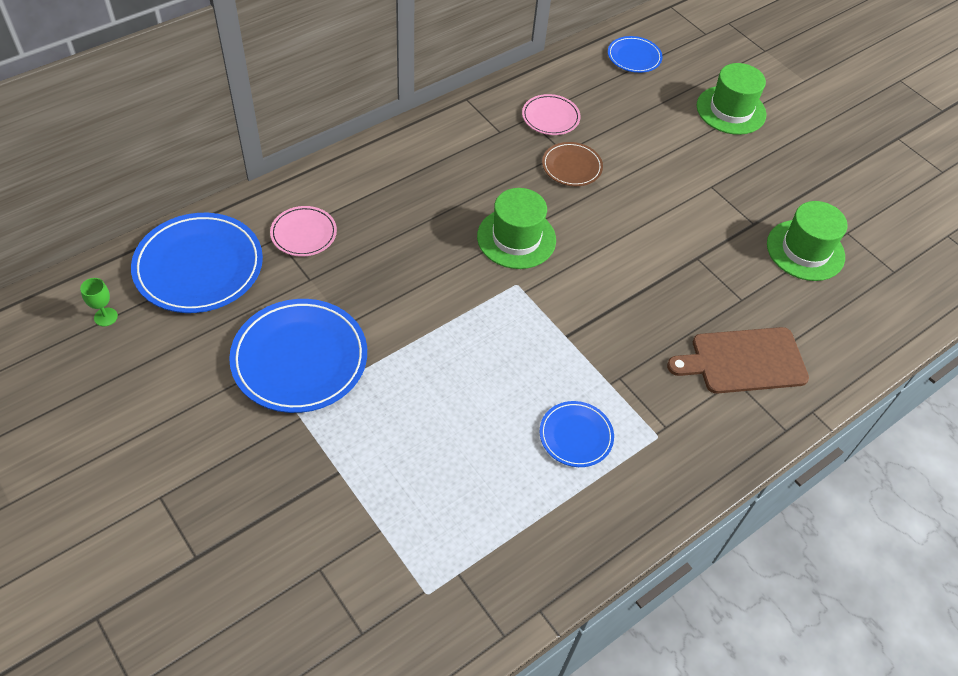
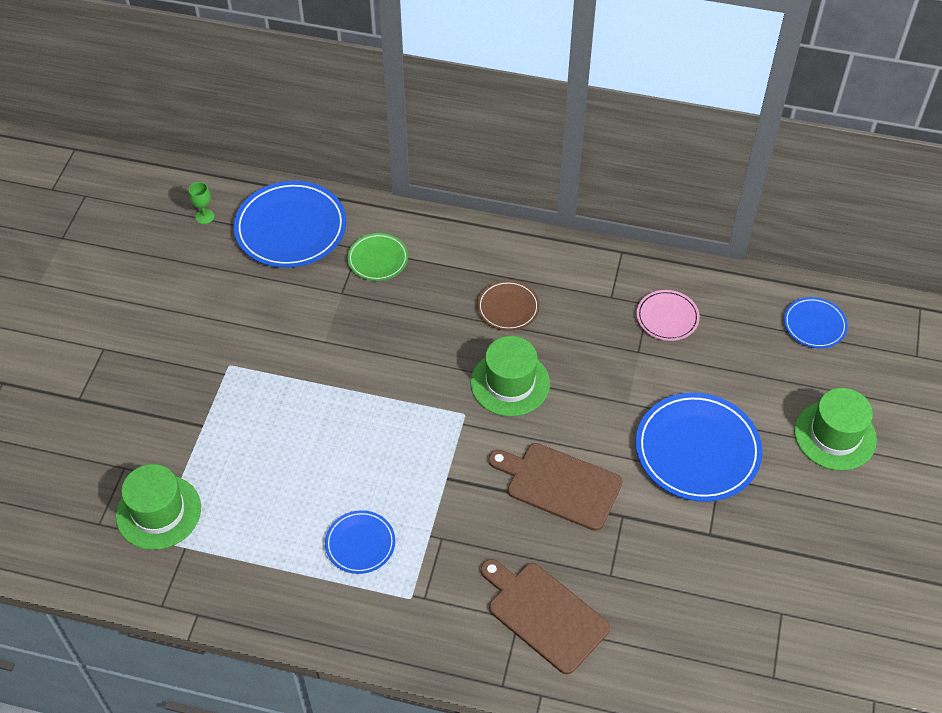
camera: 55 degrees right, 0 degrees up
blue plate [229,299,367,413] -> blue plate moved to [636,393,763,502]
pink plate [270,206,337,257] -> green plate [347,233,408,281]
brown plate [542,142,603,186] -> brown plate moved to [477,280,540,331]
green hat [767,201,848,281] -> green hat moved to [116,464,201,550]
none -> brown cutting board [488,443,623,531]

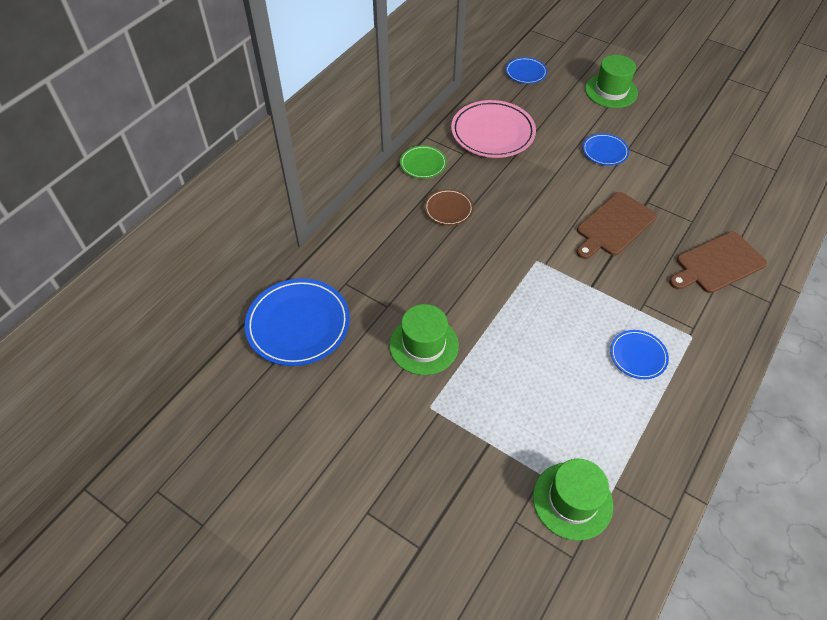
camera: 70 degrees left, 0 degrees up
green goblet [189,182,214,224] -> none
green plate [347,233,408,281] -> green plate moved to [400,145,447,179]
green hat [471,336,550,417] -> green hat moved to [389,304,459,375]
blue plate [636,393,763,502] -> blue plate [582,133,629,166], size x0.53
pink plate [637,290,700,341] -> pink plate [451,100,536,158], size x1.87

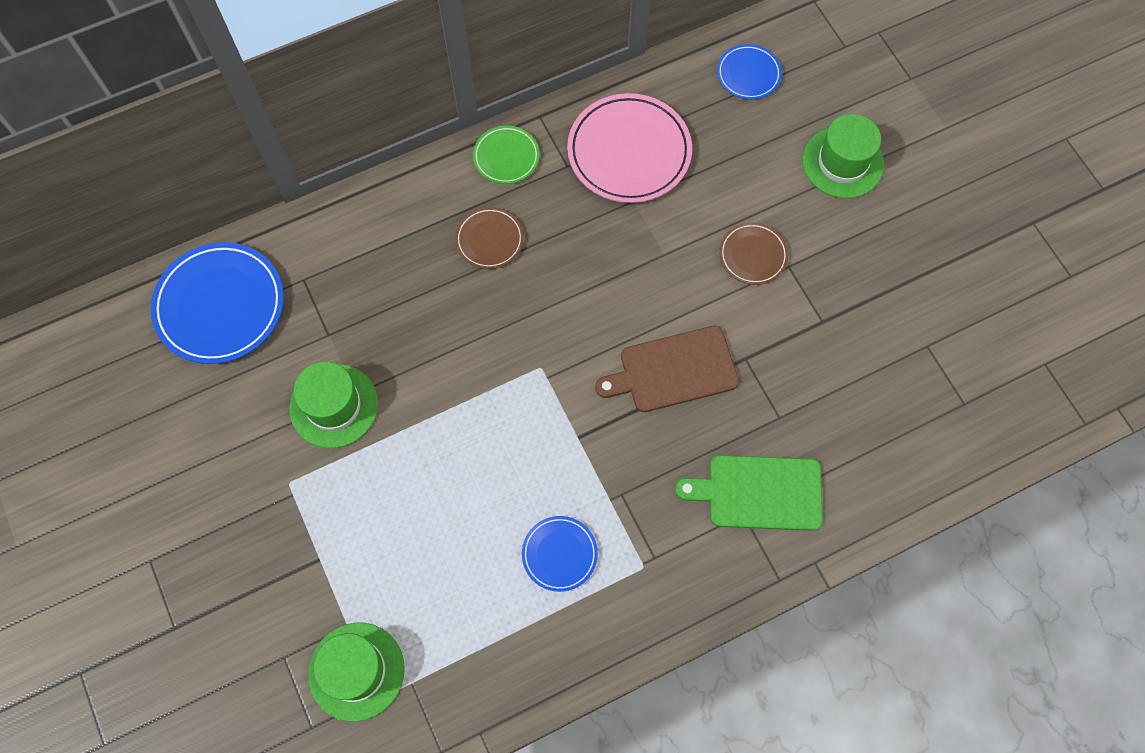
camera: 30 degrees right, 15 degrees up
blue plate [582,133,629,166] -> brown plate [719,222,789,285]
brown cutting board [669,231,767,293] -> green cutting board [675,455,823,531]

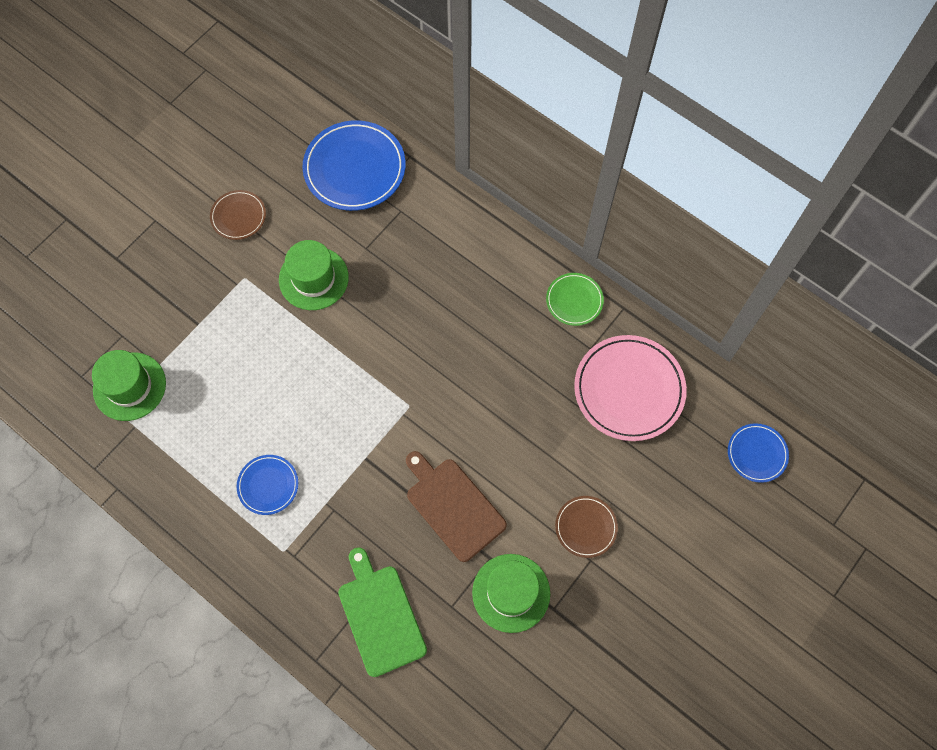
camera: 65 degrees right, 0 degrees up
brown plate [455,207,524,269] -> brown plate moved to [210,190,266,240]
green hat [802,114,884,198] -> green hat moved to [472,554,550,633]

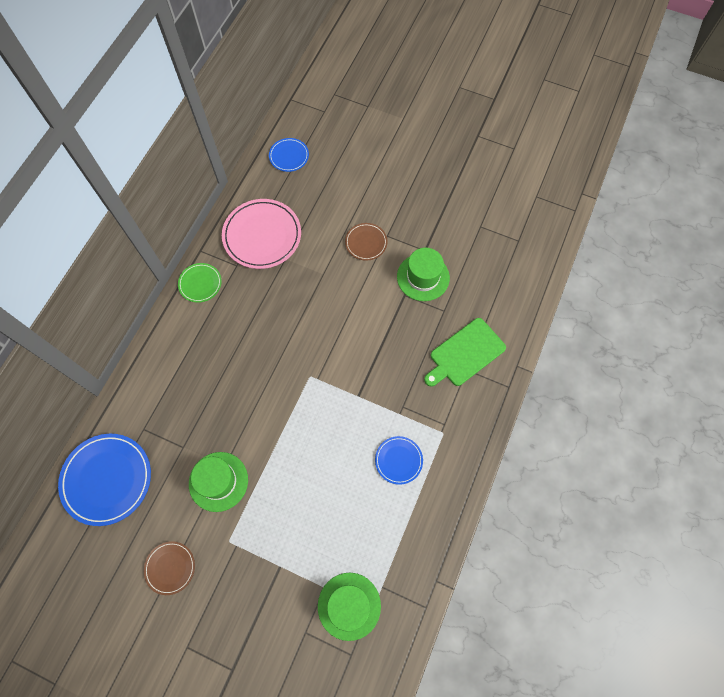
camera: 105 degrees left, 0 degrees up
brown cutting board [406,451,507,562] -> none

